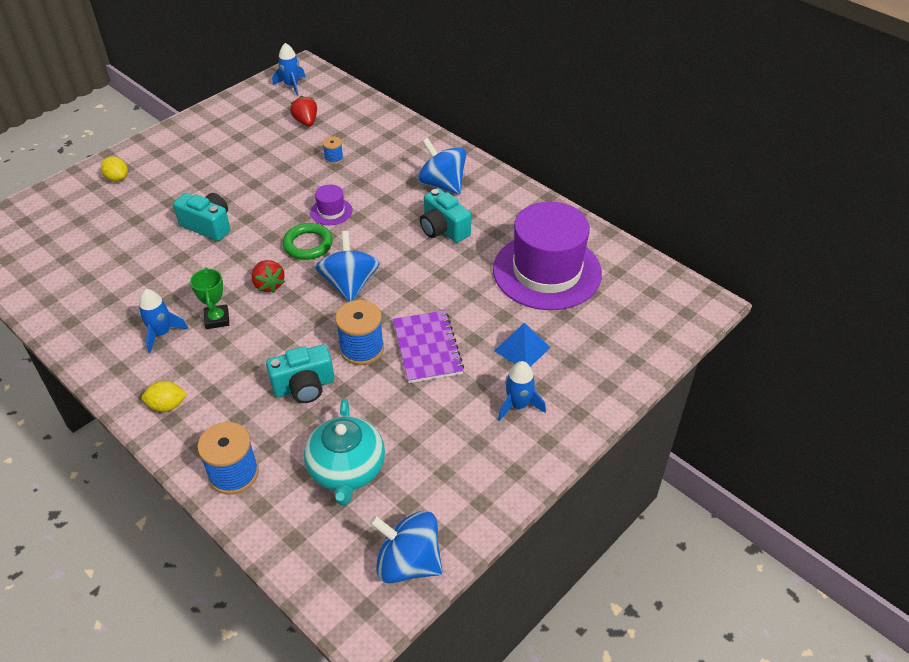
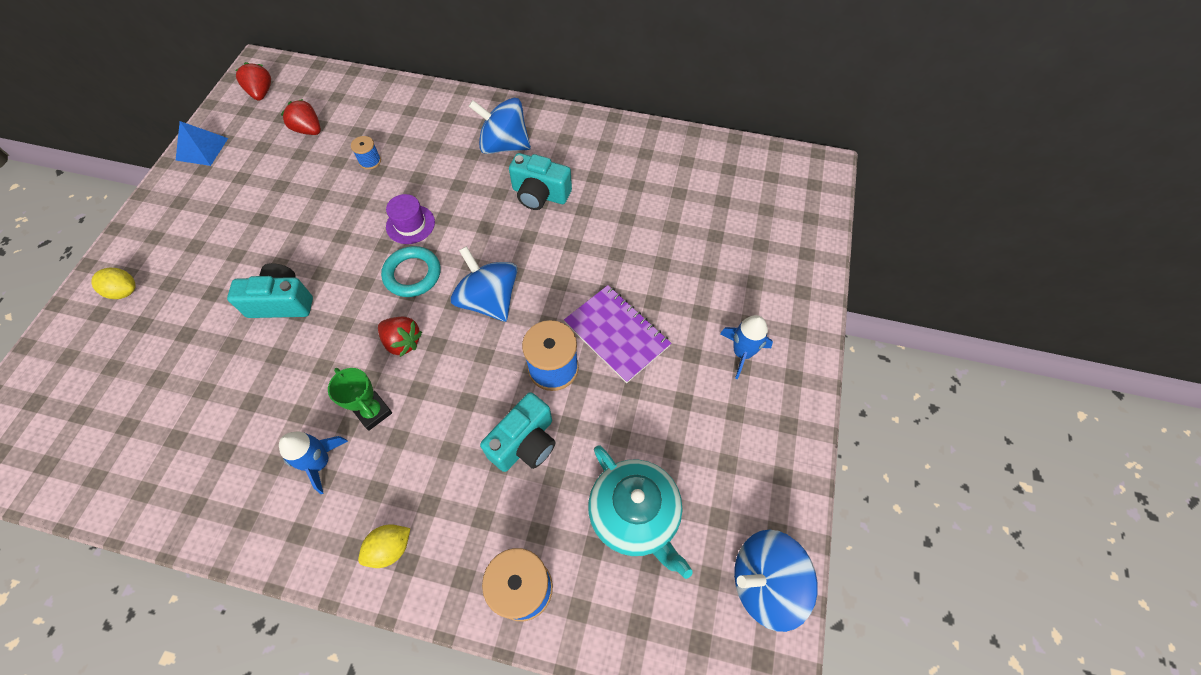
camera: 30 degrees left, 15 degrees up
blue rocket [272,43,306,96] -> red strawberry [235,62,271,101]
green ring [283,223,333,260] -> turquoise ring [381,246,441,297]
purple hat [493,202,602,310] -> none
blue pyramid [494,323,550,367] -> blue pyramid moved to [176,121,228,166]

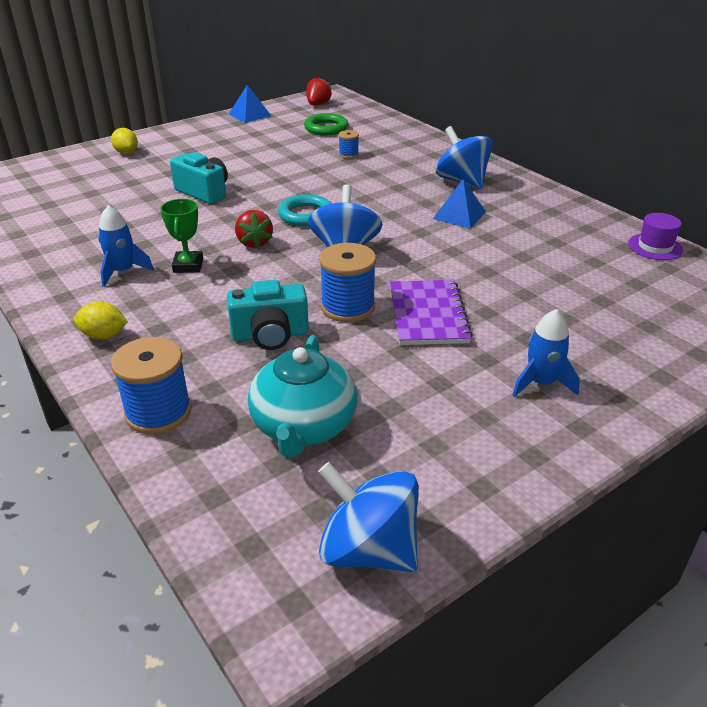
camera: 40 degrees right, 25 degrees down
red strawberry [281,99,321,135] -> green ring [304,113,348,135]
purple hat [386,194,435,244] -> purple hat moved to [628,213,683,260]
turquoise camera [509,153,572,210] -> blue pyramid [433,179,486,229]

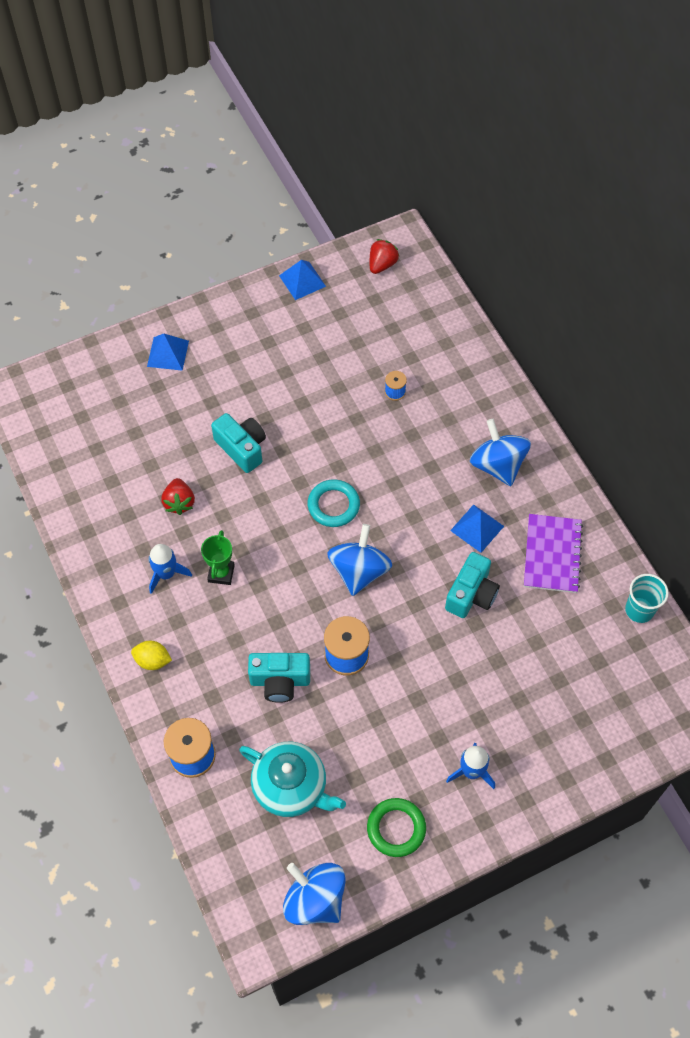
camera: 10 degrees right, 25 degrees up
yellow lemon [111,128,138,154] -> blue pyramid [147,334,189,371]
red strawberry [235,210,273,249] -> red strawberry moved to [161,478,195,515]
turquoise teapot [248,335,357,458] -> turquoise teapot turned 75 degrees counterclockwise [239,742,346,817]
green ring [304,113,348,135] -> green ring moved to [367,798,426,857]
purple notebook [390,280,473,345] -> purple notebook moved to [524,514,583,593]
purple hat [628,213,683,260] -> turquoise cup [625,574,669,623]
none -> turquoise camera [445,552,500,618]

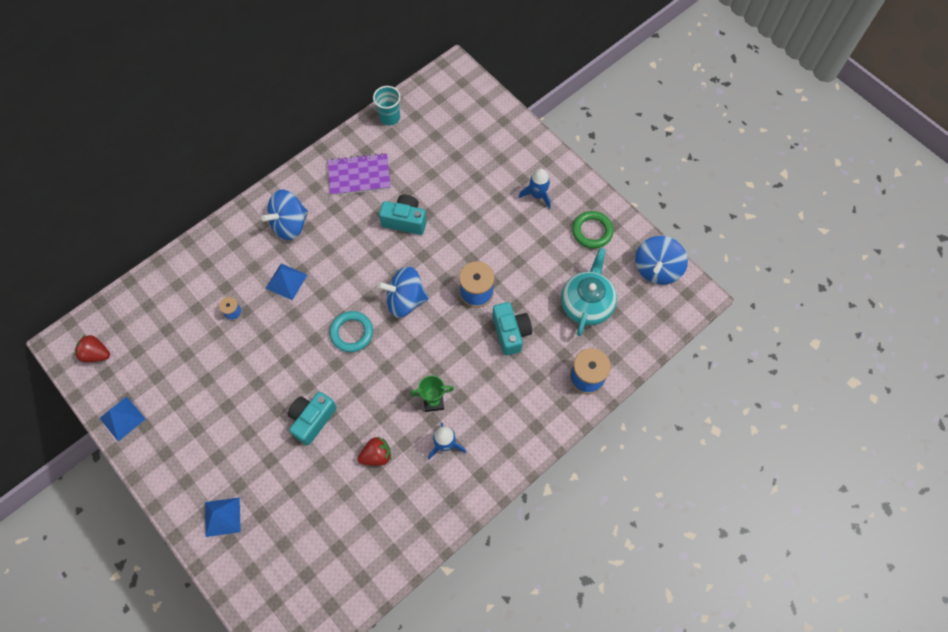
camera: 105 degrees left, 5 degrees up
yellow lemon [131,641,172,670] -> none
blue pyramid [450,504,504,553] -> blue pyramid moved to [266,263,307,300]

